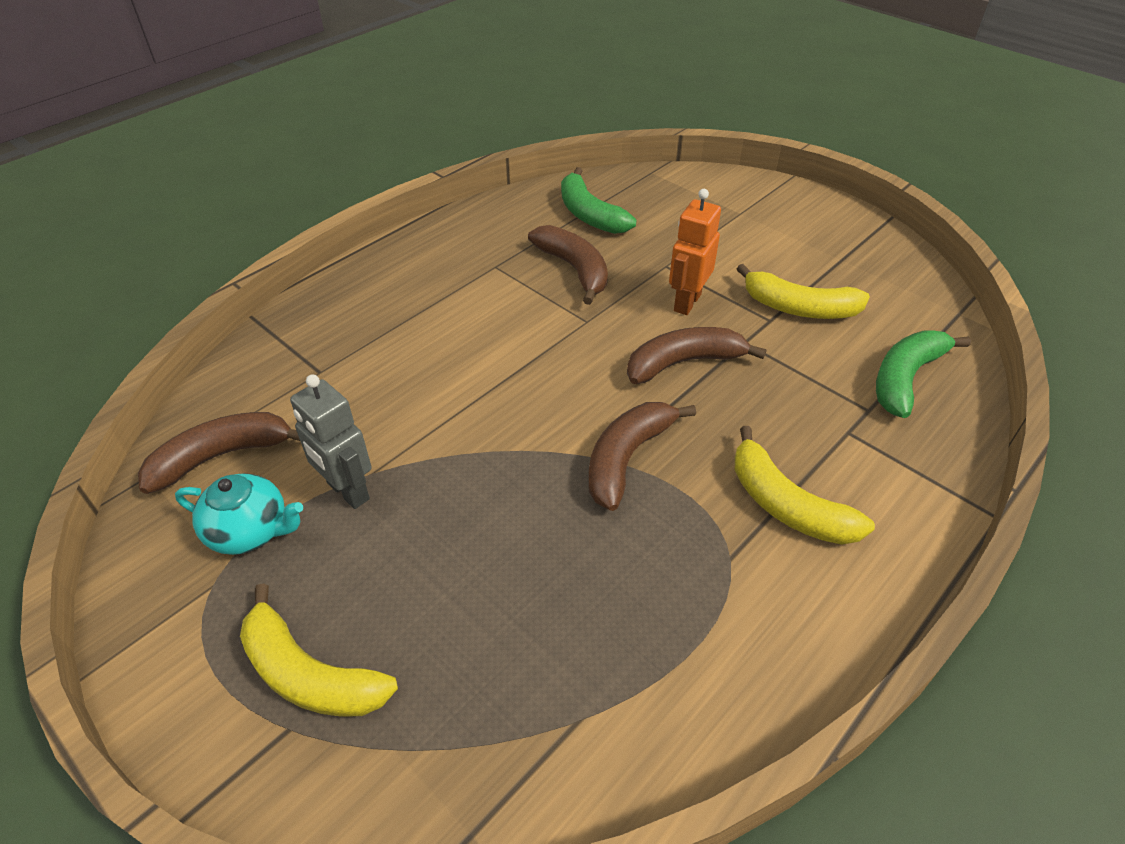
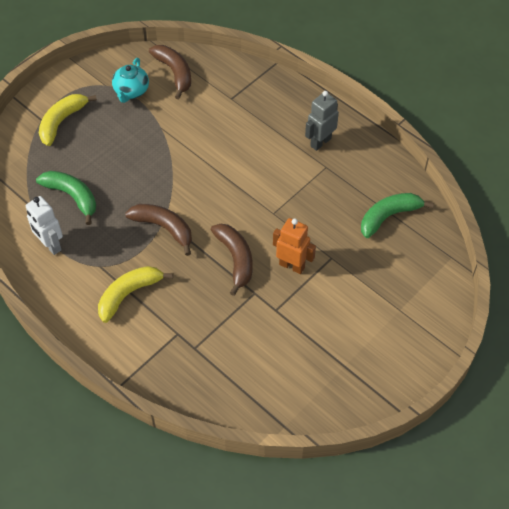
camera: 90 degrees right, 10 degrees up
grey robot [290,374,372,509] -> grey robot moved to [305,91,339,151]
brown banana [528,225,608,305] -> none
yellow banana [737,264,870,319] -> none
green banana [876,330,971,418] -> green banana moved to [36,171,96,225]
none -> white robot [26,196,63,255]

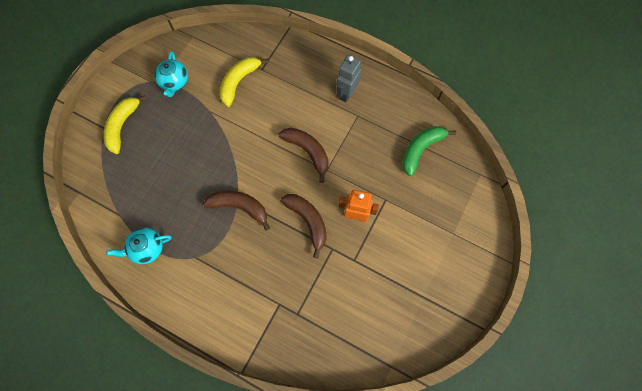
camera: 15 degrees left, 15 degrees up
white robot [26,196,63,255] -> turquoise teapot [106,228,172,264]
green banana [36,171,96,225] -> none
yellow banana [98,266,173,323] -> yellow banana moved to [220,57,269,107]
brown banana [149,45,191,99] -> brown banana moved to [278,128,329,183]

